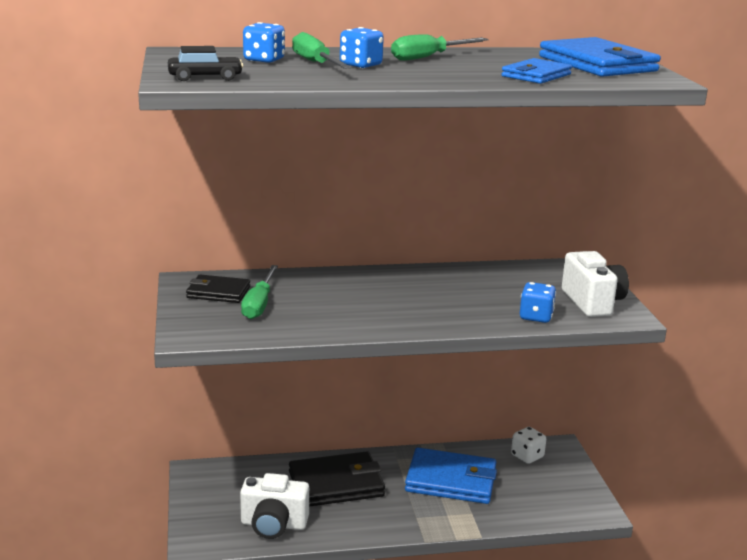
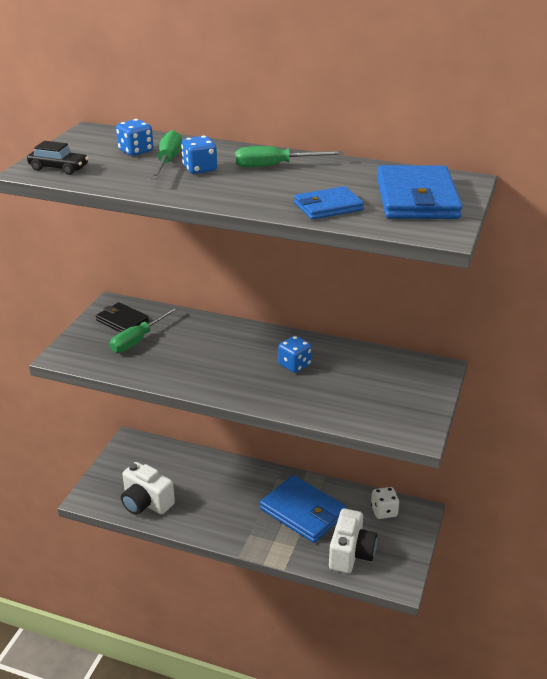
camera: 30 degrees right, 10 degrees up
black wallet [289,451,385,507] -> none
blue dice [520,282,556,323] -> blue dice moved to [278,336,312,373]
white camera [562,251,629,317] -> white camera moved to [329,508,377,573]

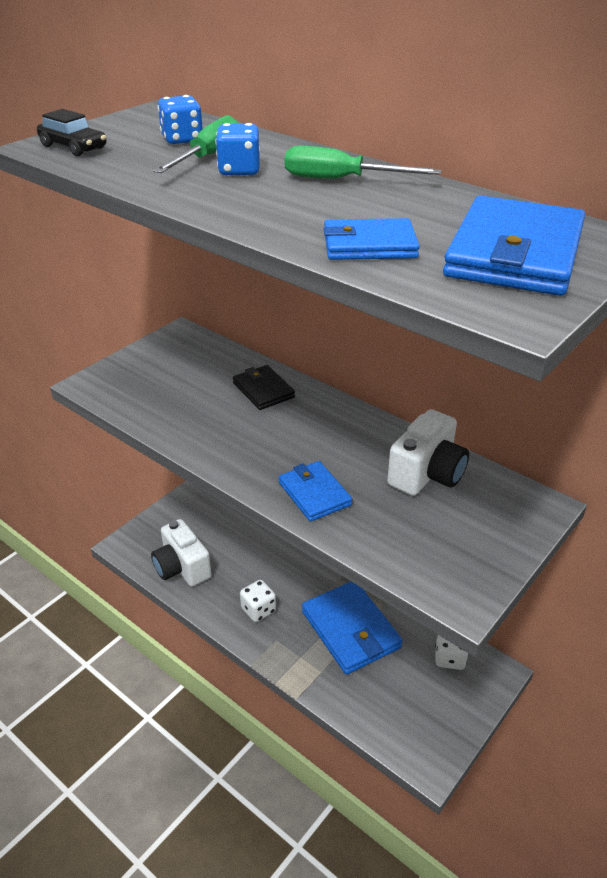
camera: 20 degrees right, 5 degrees up
black wallet [96,302,149,332] -> black wallet moved to [233,365,295,410]
green screwdriver [110,306,179,353] -> none
blue dice [278,336,312,373] -> none
white camera [329,508,377,573] -> white camera moved to [387,409,469,496]
none -> white dice [240,580,276,622]
none -> blue wallet [279,461,352,522]

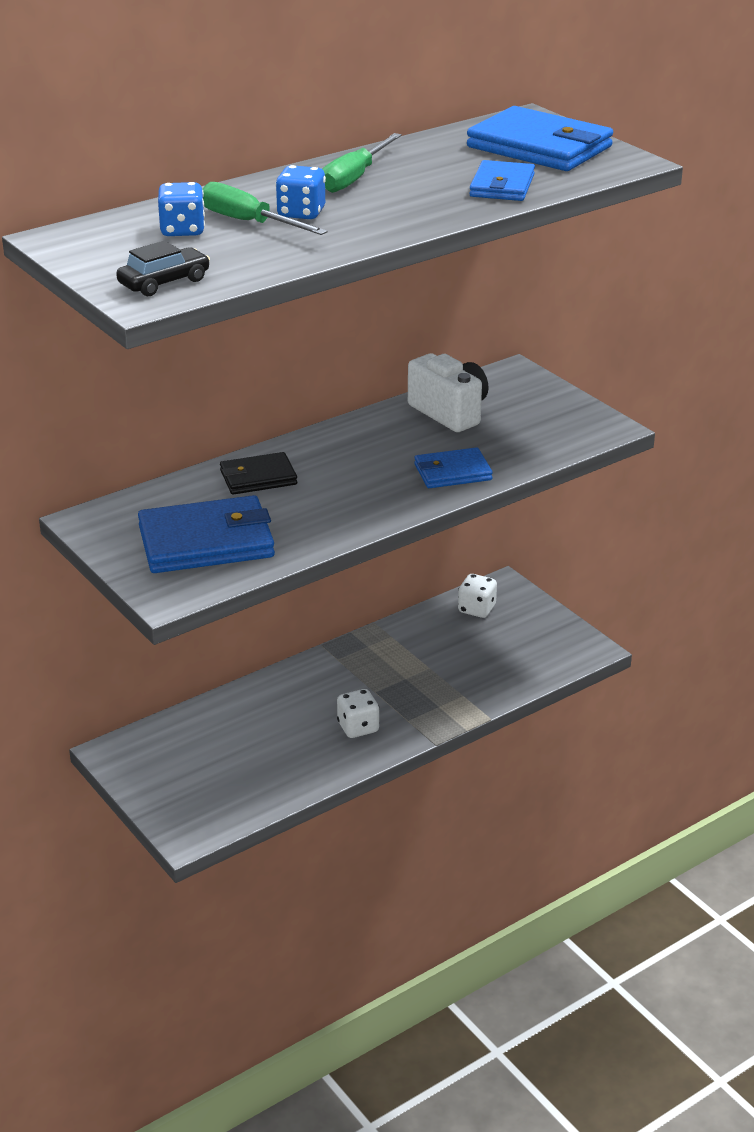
camera: 75 degrees left, 5 degrees down
white camera [151,519,211,586] -> none
blue wallet [302,582,403,675] -> blue wallet moved to [138,495,275,573]

